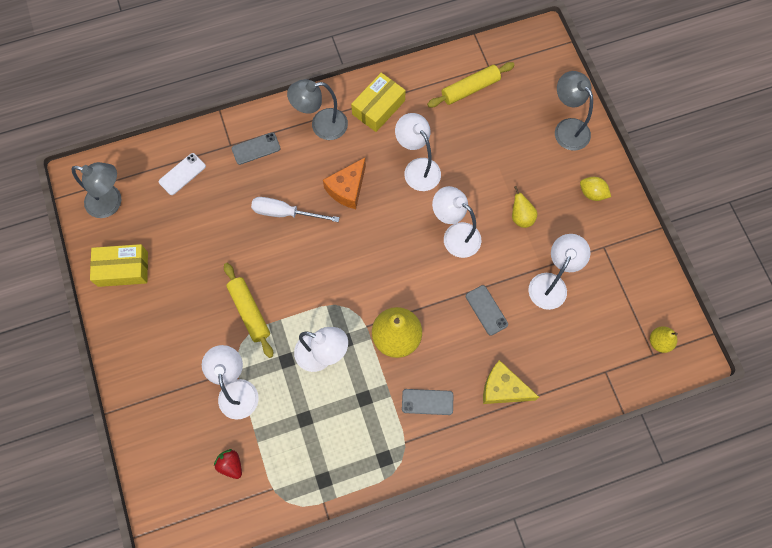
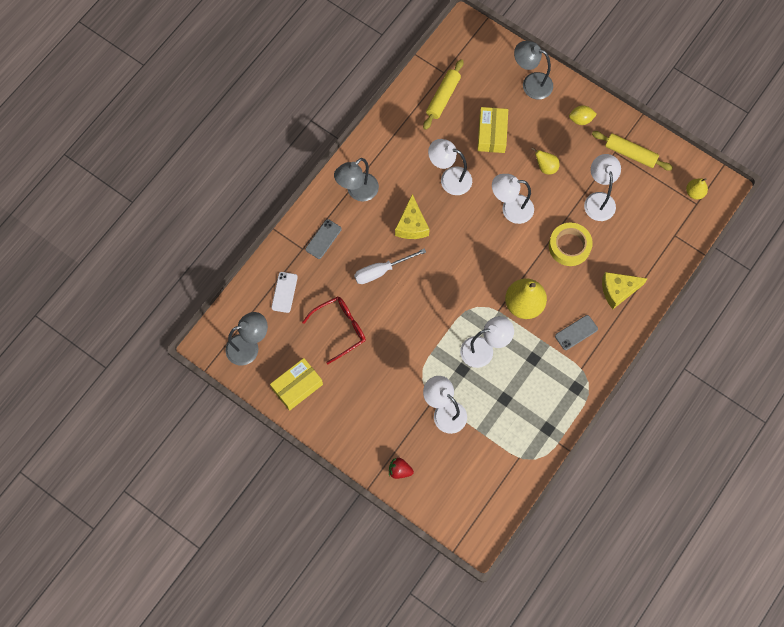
camera: 35 degrees left, 0 degrees up
red strawberry [214,449,242,479] -> red strawberry moved to [389,457,414,479]
yellow rolling pin [224,263,273,358] -> yellow rolling pin moved to [592,131,673,171]
orange cheese [323,158,366,209] -> yellow cheese [395,194,430,239]
yellow box [351,73,406,132] -> yellow box moved to [477,107,508,153]
grey phone [466,285,508,336] -> yellow tape [549,223,593,266]
none -> red glasses [302,296,366,364]

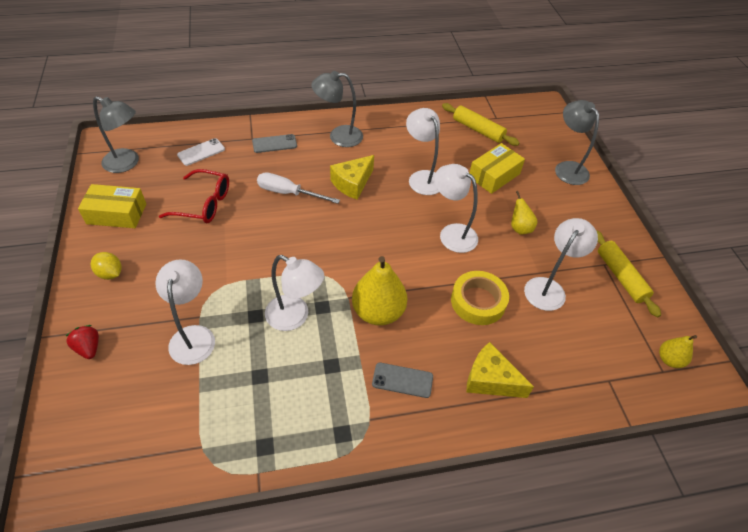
camera: 40 degrees right, 20 degrees down
yellow rolling pin [423,59,463,130] -> yellow rolling pin turned 60 degrees clockwise [442,103,520,146]
yellow lemon [569,105,597,125] -> yellow lemon moved to [91,252,122,280]

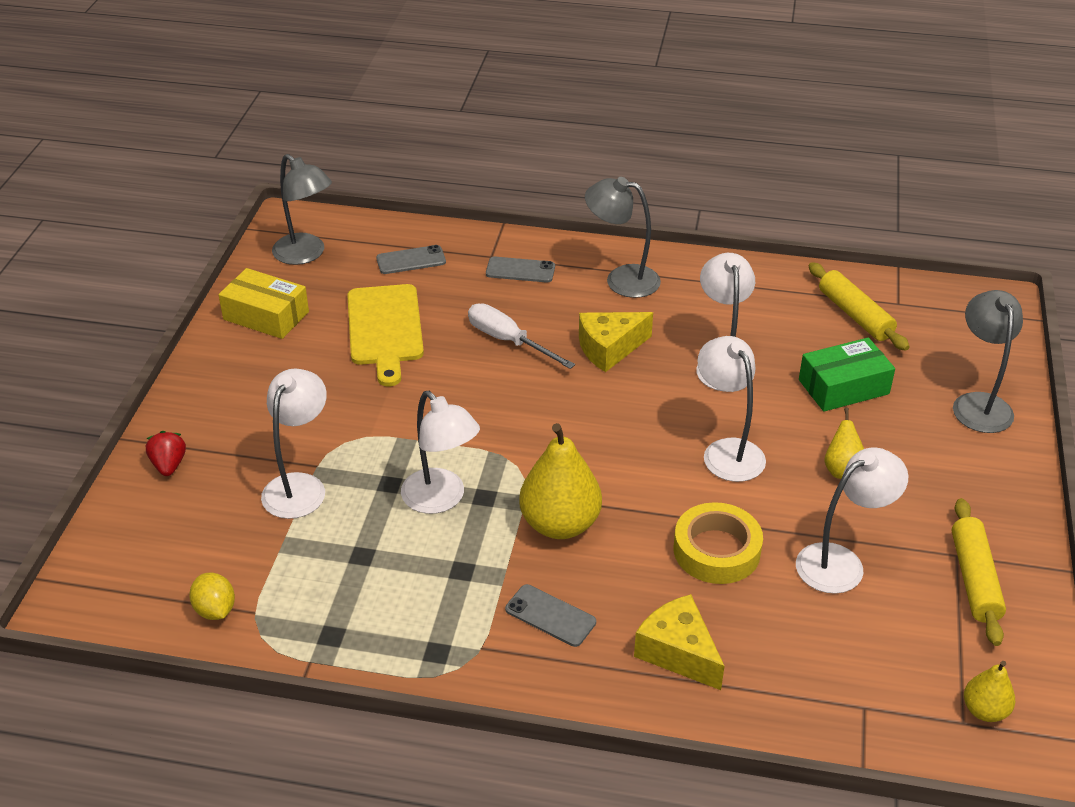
camera: 25 degrees right, 10 degrees down
yellow lemon [91,252,122,280] -> yellow lemon moved to [189,572,235,620]
red glasses [159,169,229,223] -> yellow cutting board [347,284,424,387]
white phone [177,138,225,166] -> grey phone [376,245,446,274]
yellow box [469,143,525,194] -> green box [799,338,895,412]

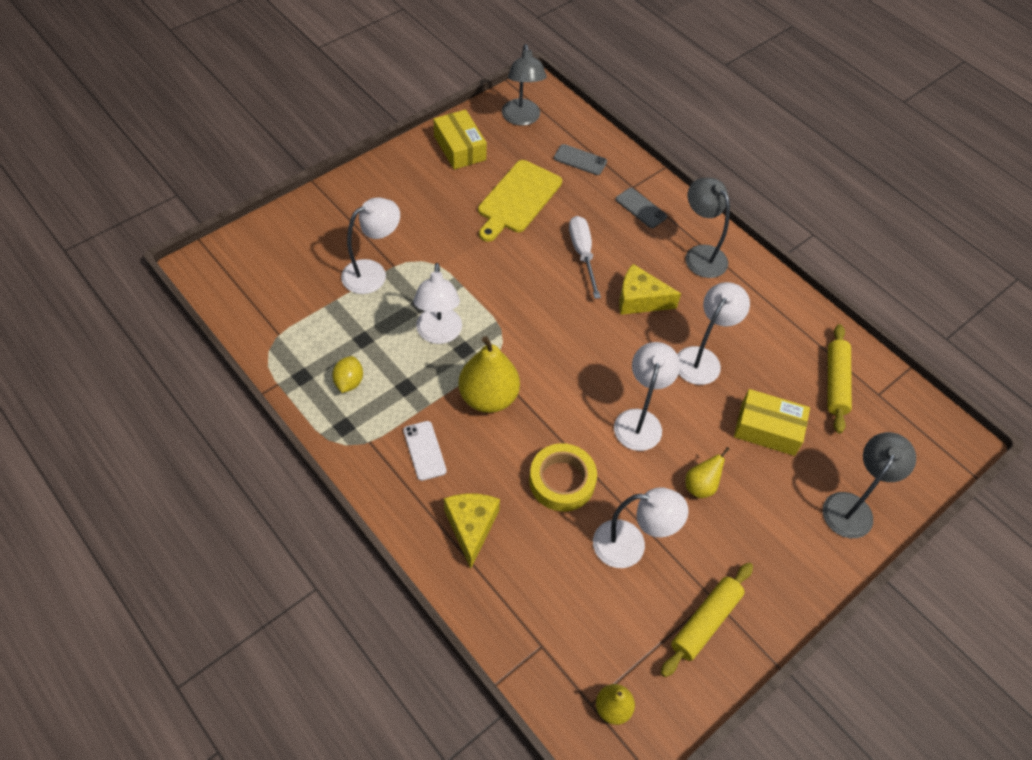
camera: 35 degrees right, 15 degrees up
red strawberry [146,431,186,476] -> none
yellow lemon [189,572,235,620] -> yellow lemon moved to [332,356,363,393]
grey phone [505,584,596,647] -> white phone [403,421,447,481]
green box [799,338,895,412] -> yellow box [734,389,810,456]

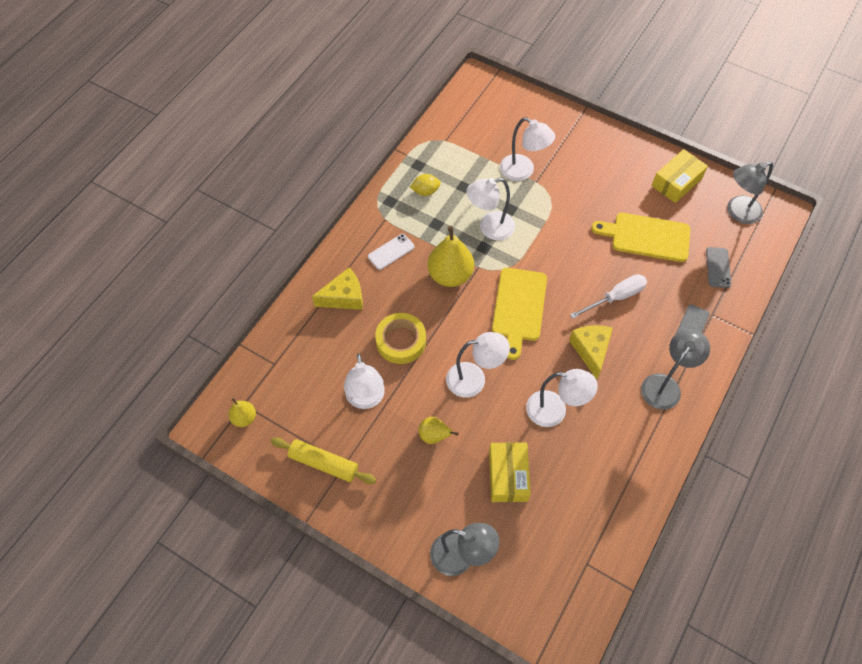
camera: 75 degrees right, 5 degrees up
yellow rolling pin [827,324,852,434] -> none
none -> yellow cutting board [492,268,547,360]

